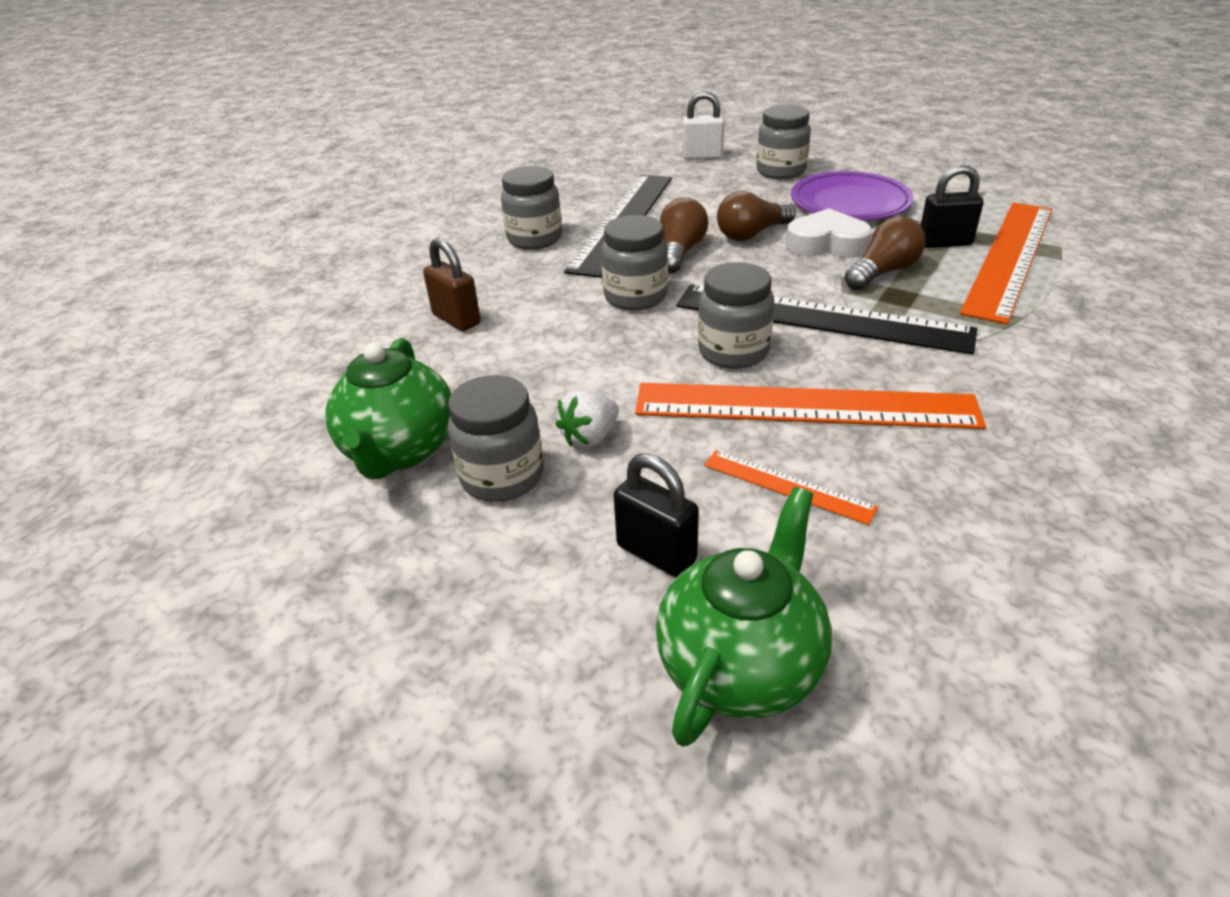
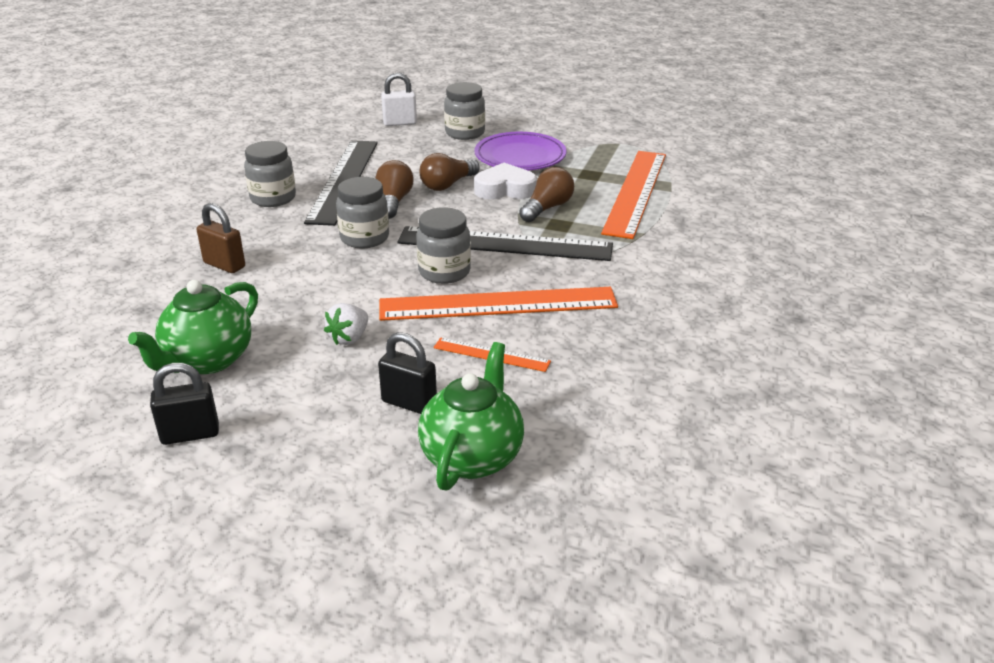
camera: 15 degrees left, 5 degrees down
green teapot [325,338,451,479] -> green teapot turned 45 degrees clockwise [128,280,258,374]
grey jar [448,375,543,502] -> none
black padlock [920,165,984,248] -> black padlock moved to [150,363,219,445]

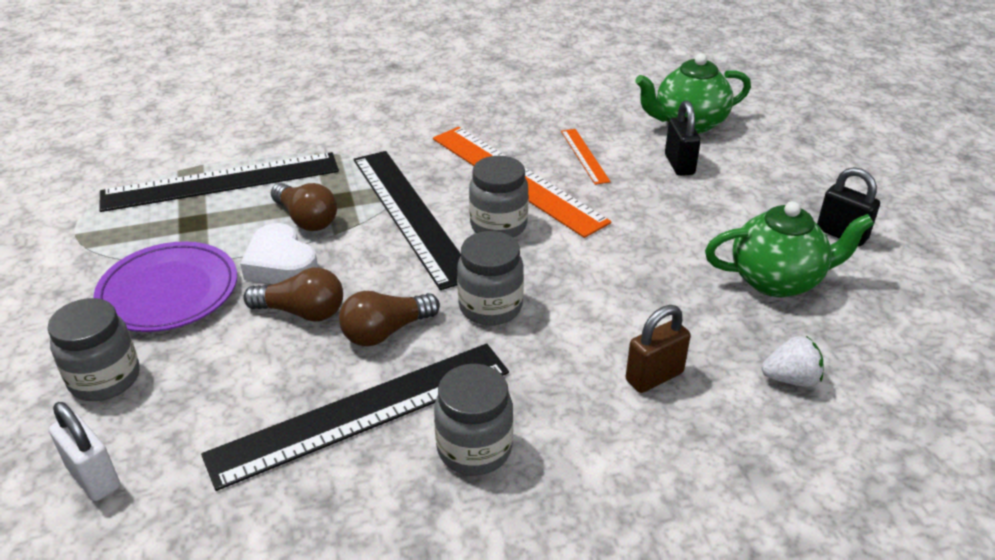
camera: 125 degrees left, 5 degrees up
brown padlock [197,203,245,273] -> brown padlock turned 60 degrees clockwise [626,305,691,393]
white strawberry [324,303,368,345] -> white strawberry moved to [761,336,823,387]
brown light bulb [519,167,574,222] -> brown light bulb turned 135 degrees counterclockwise [271,183,337,231]
orange ruler [601,151,666,239] -> black ruler [99,152,339,212]

